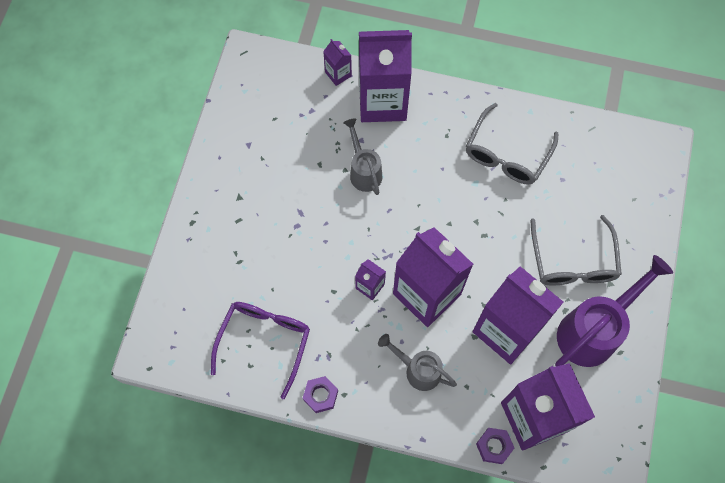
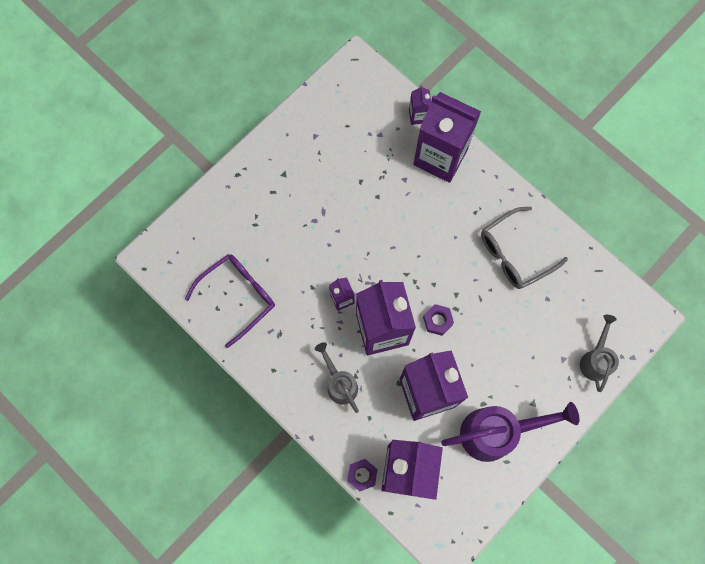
camera: 30 degrees right, 5 degrees up
purple nut [303,376,338,413] -> purple nut moved to [423,304,454,336]
grey watering can [343,118,382,195] -> grey watering can moved to [580,315,619,392]
grey glasses [530,215,622,285] -> none

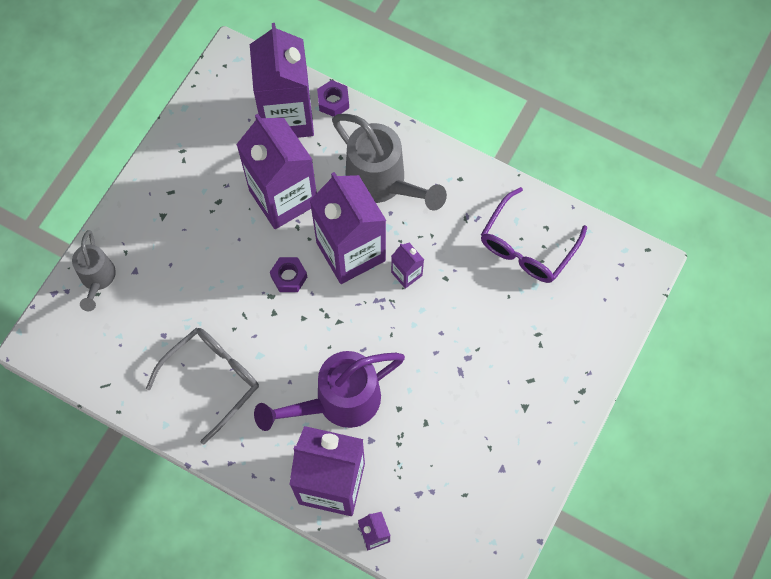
camera: 165 degrees right, 5 degrees down
grey watering can [315,342,359,413] -> grey watering can [332,114,447,211], size x1.70
purple watering can [441,402,579,462] -> purple watering can moved to [254,351,405,431]

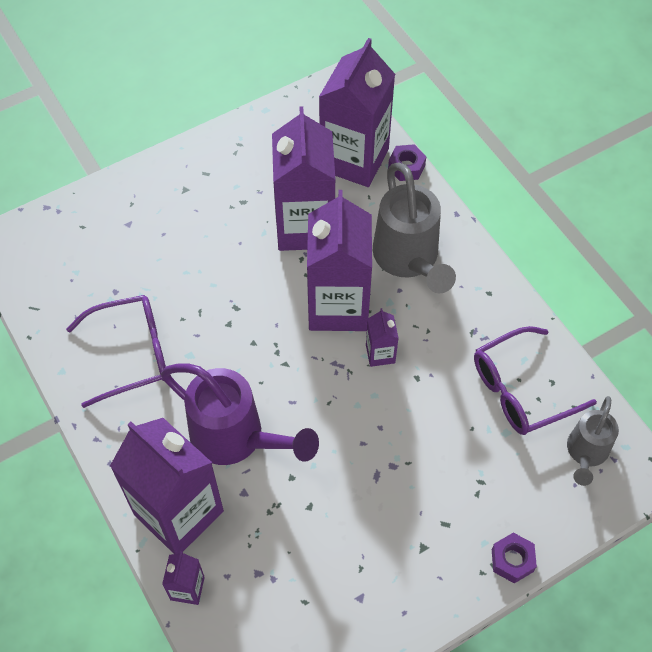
camera: 30 degrees right, 10 degrees down
grey watering can [72,230,116,311] -> grey watering can moved to [567,396,619,486]
grey glasses [146,328,259,444] -> purple glasses [66,295,166,408]
purple watering can [254,351,405,431] -> purple watering can turned 150 degrees counterclockwise [161,364,319,465]
purple nut [270,257,307,292] -> purple nut moved to [492,533,537,583]

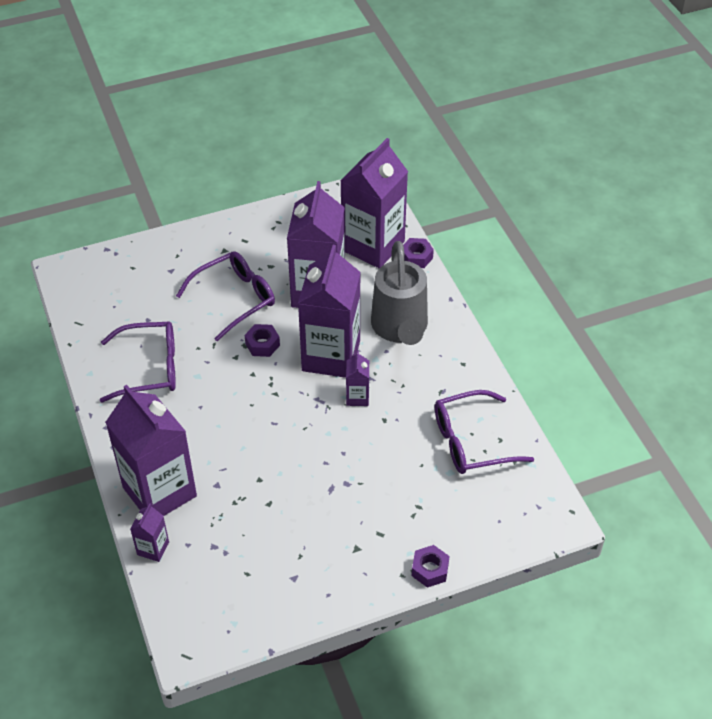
camera: 10 degrees right, 10 degrees down
purple watering can [161,364,319,465] -> none
grey watering can [567,396,619,486] -> none
none -> purple glasses [176,251,275,341]
none -> purple nut [245,324,280,357]

